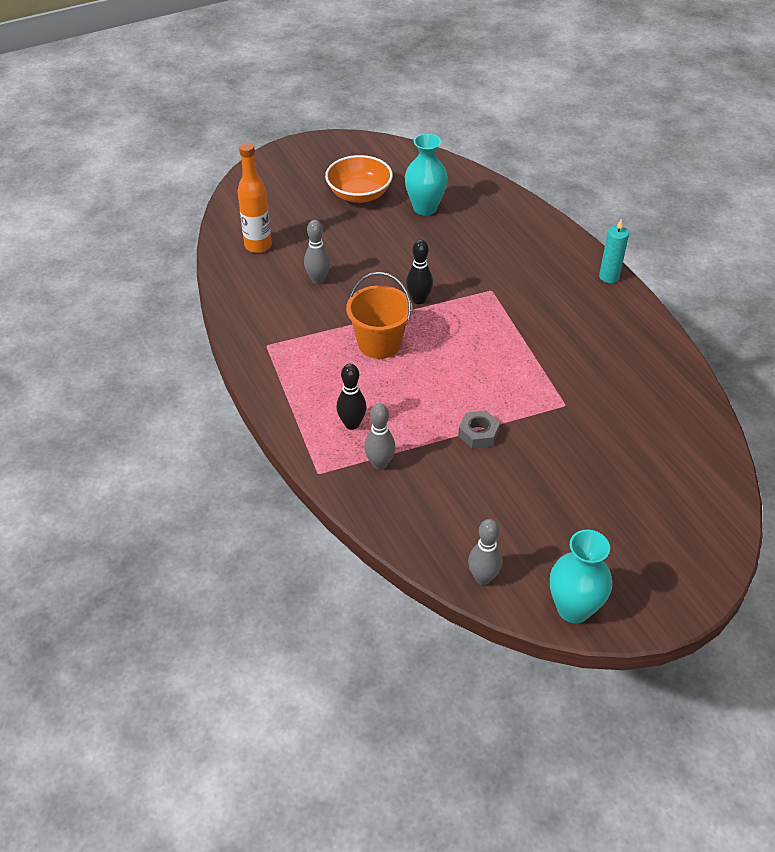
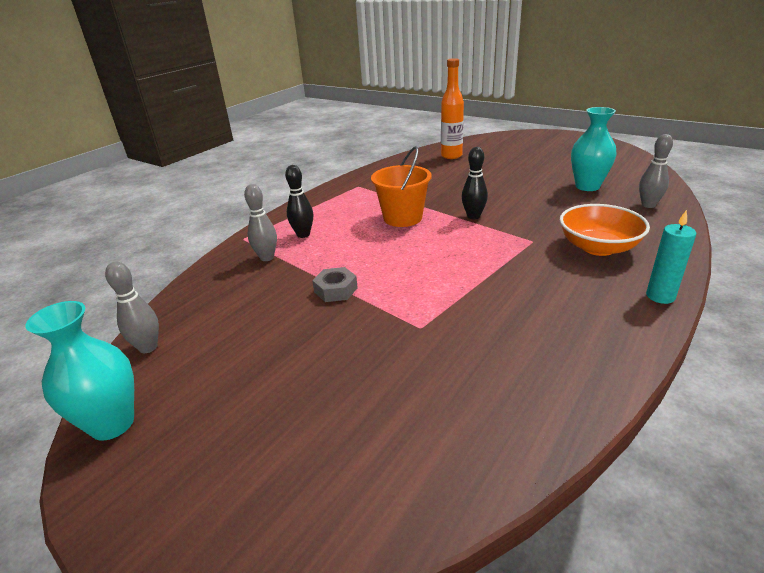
camera: 65 degrees right, 15 degrees down
grey bowling pin [304,220,330,284] -> grey bowling pin moved to [639,134,673,208]
orange bowl [325,155,393,203] -> orange bowl moved to [560,204,650,256]

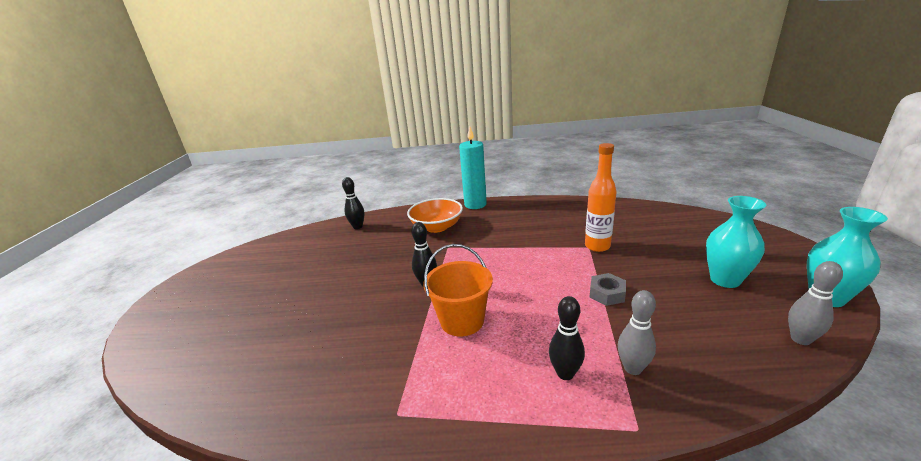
camera: 125 degrees left, 5 degrees down
orange bottle [441,58,464,159] -> orange bottle moved to [585,143,617,252]
turquoise vase [571,107,616,191] -> turquoise vase moved to [706,196,766,288]
grey bowling pin [639,134,673,208] -> black bowling pin [342,177,364,229]
turquoise candle [646,210,696,304] -> turquoise candle [459,126,487,209], size x1.60

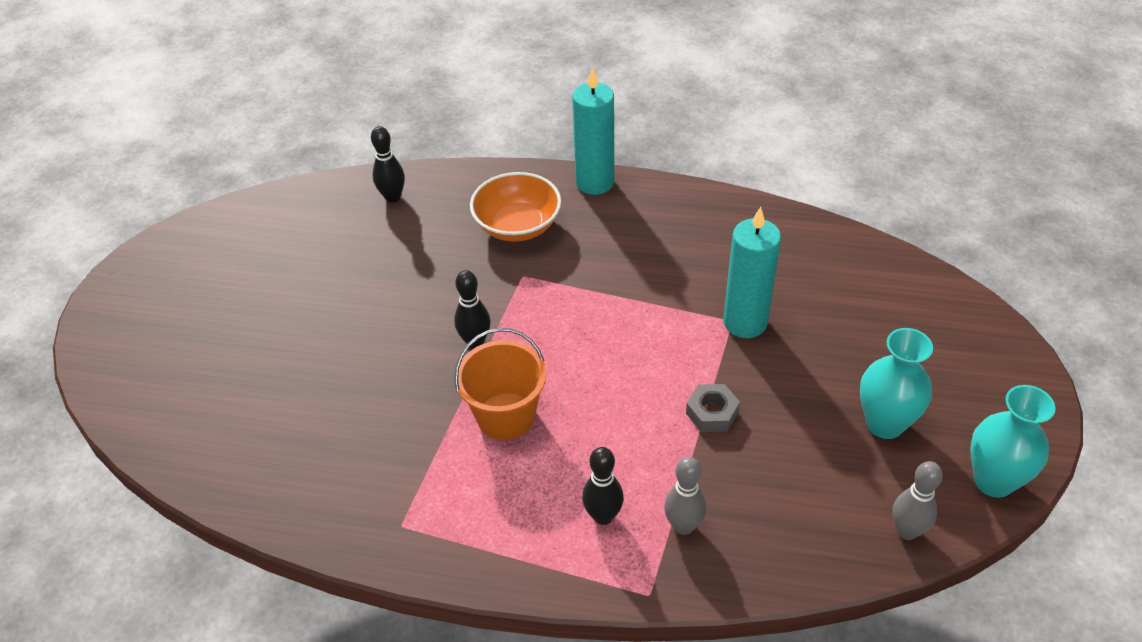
camera: 10 degrees right, 20 degrees up
orange bottle [585,143,617,252] -> turquoise candle [723,207,781,338]

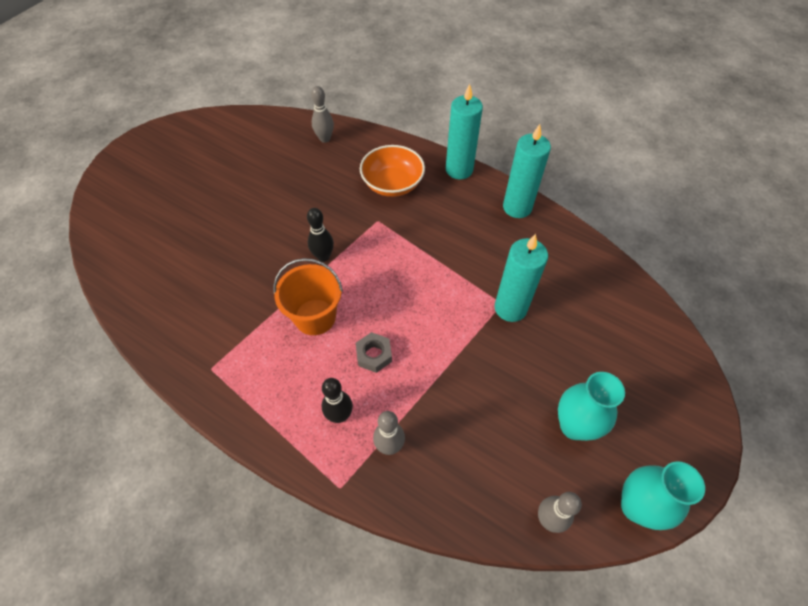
camera: 20 degrees right, 10 degrees up
black bowling pin [371,126,405,203] -> grey bowling pin [311,86,334,143]
grey nut [686,384,740,432] -> grey nut moved to [356,332,392,373]
none -> turquoise candle [503,124,551,218]

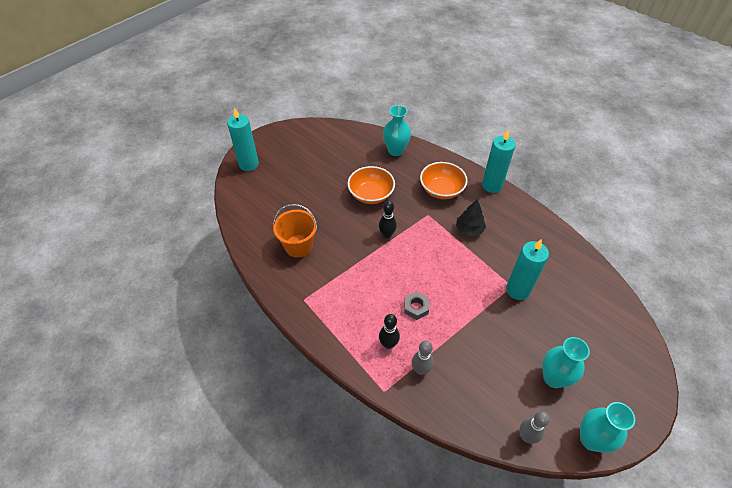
camera: 10 degrees right, 5 degrees down
orange bucket [273,258,343,335] -> orange bucket moved to [273,204,318,258]
grey bowling pin [311,86,334,143] -> turquoise vase [383,105,411,156]
turquoise candle [503,124,551,218] -> turquoise candle moved to [227,107,259,171]
none -> orange bowl [348,166,395,204]
none -> black tree [456,199,486,236]

